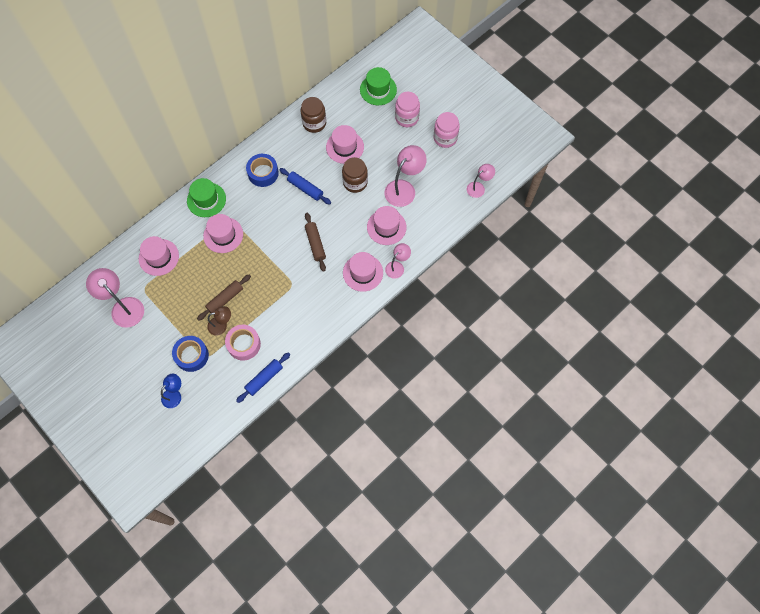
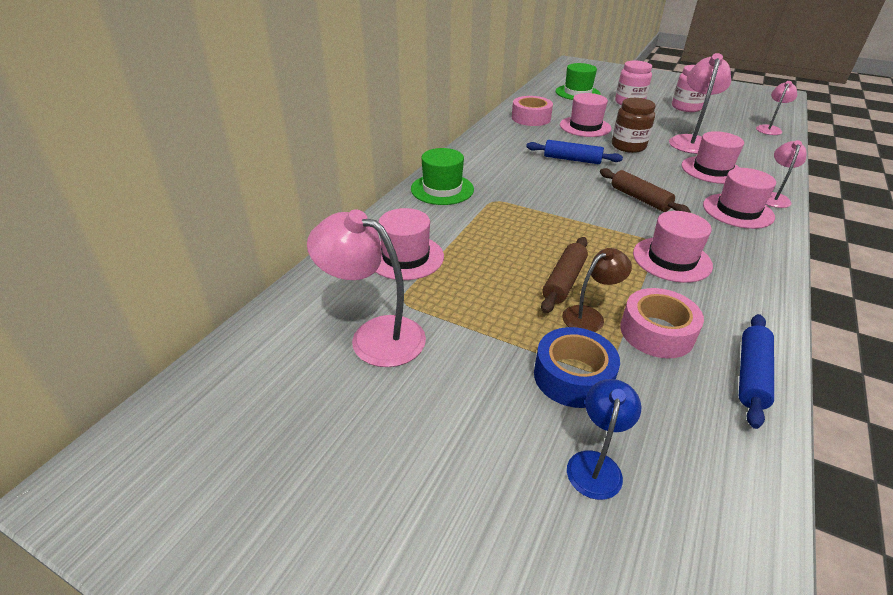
camera: 20 degrees left, 30 degrees down
pink hat [203,214,243,253] -> pink hat moved to [633,211,713,283]
blue tape [246,154,279,187] -> none
brown jar [300,97,326,133] -> pink tape [512,96,553,126]

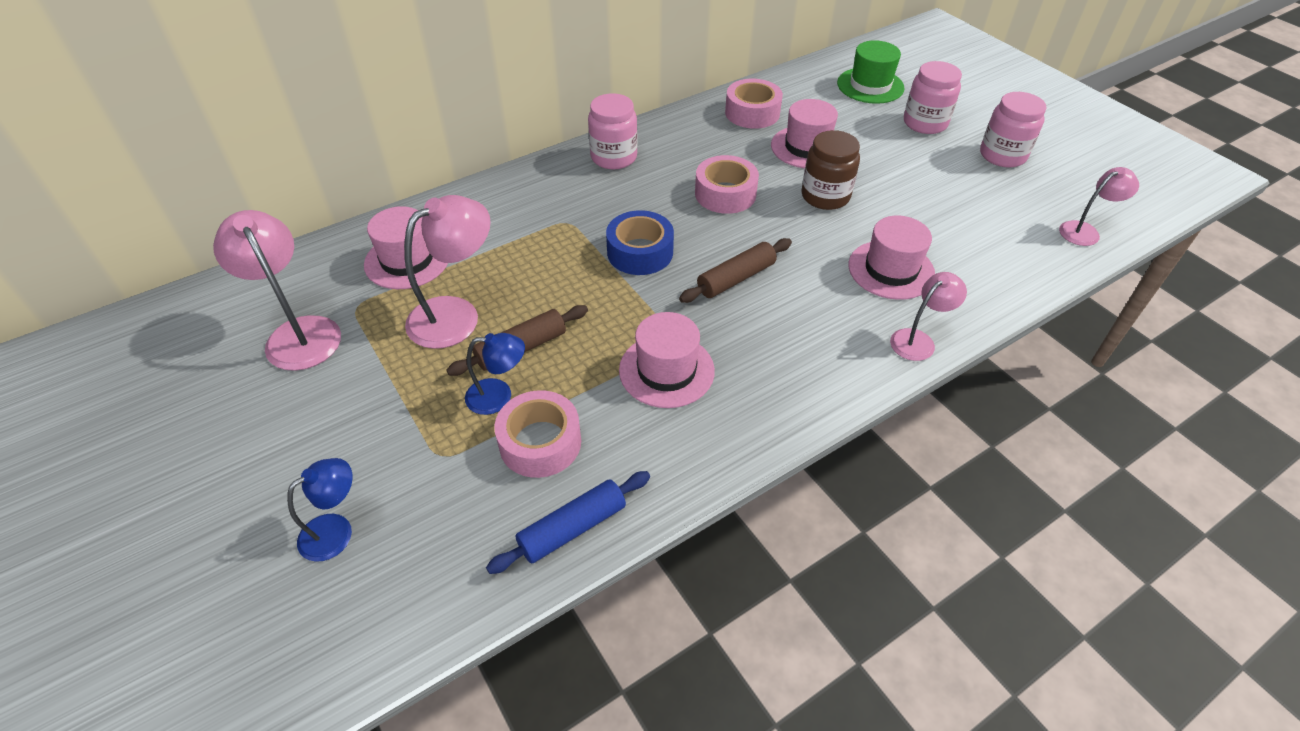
camera: 30 degrees right, 10 degrees up
green hat [411,148,474,205] -> none
blue rolling pin [526,140,623,164] -> pink tape [695,155,759,214]
blue tape [534,327,620,408] -> blue tape moved to [606,210,674,275]
brown lamp [562,248,632,332] -> blue lamp [465,333,525,415]
brown rolling pin [600,168,691,213] -> brown rolling pin turned 60 degrees clockwise [679,238,792,303]
pink lamp [669,53,731,154] -> pink lamp moved to [404,195,491,349]
pink hat [703,168,776,229] -> none
none -> pink jar [588,93,638,169]

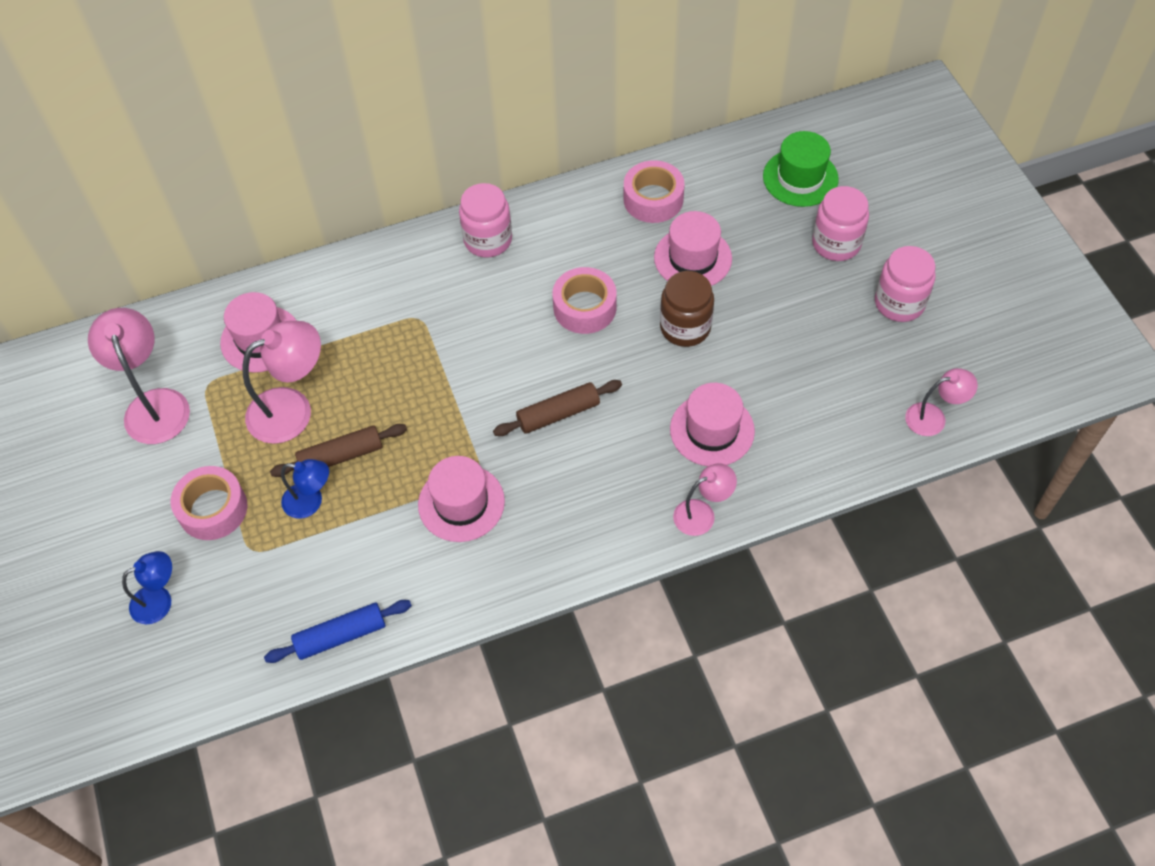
camera: 15 degrees right, 10 degrees up
pink tape [494,390,581,478] -> pink tape moved to [171,466,247,540]
blue tape [606,210,674,275] -> none

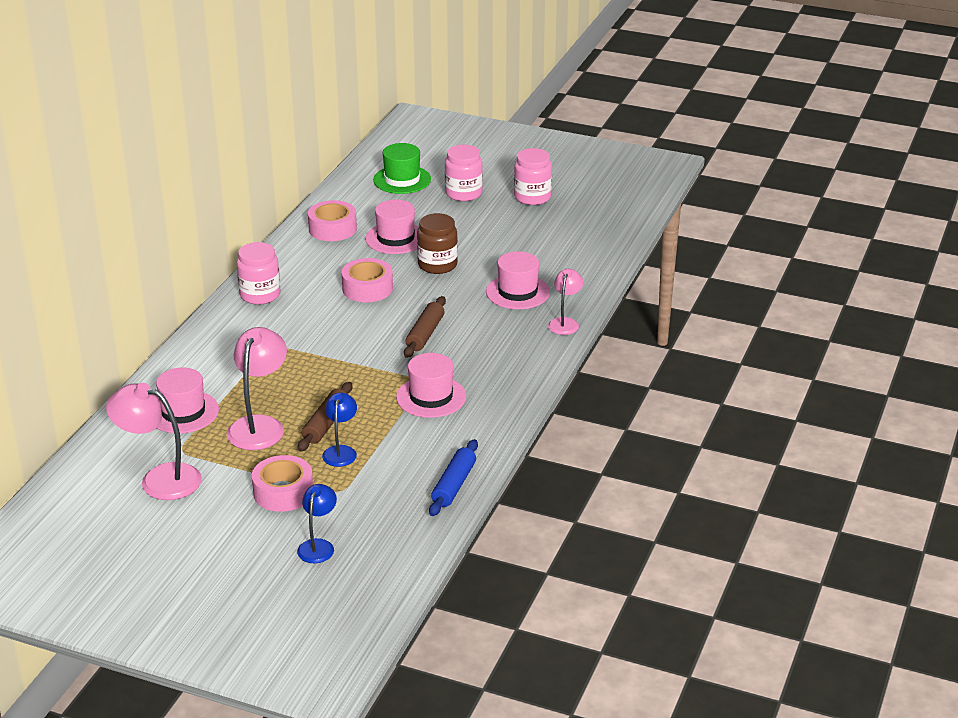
camera: 50 degrees left, 25 degrees down
blue lamp [281,459,329,519] -> blue lamp turned 45 degrees counterclockwise [322,392,357,467]
pink lamp [905,368,978,436] -> none

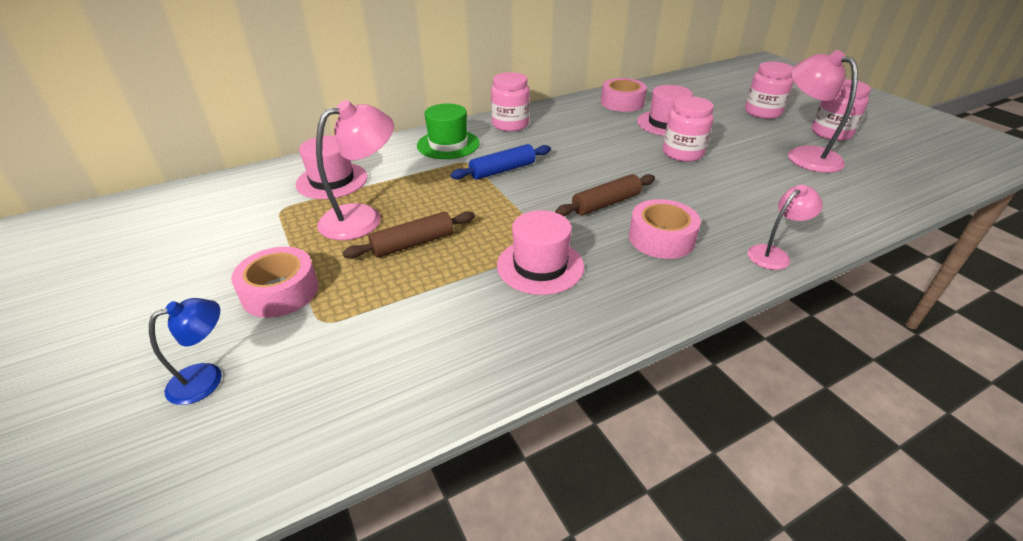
camera: 40 degrees right, 5 degrees up
pink lamp [106,383,202,500] -> pink lamp moved to [788,50,858,173]
blue lamp [322,392,357,467] -> none
pink tape [342,258,393,302] -> pink tape moved to [629,199,701,259]
green hat [373,143,431,194] -> green hat moved to [417,104,480,159]
brown jar [417,213,458,274] -> pink jar [663,96,714,162]
blue rolling pin [429,439,478,516] -> blue rolling pin moved to [450,144,551,180]
pink hat [486,251,550,309] -> none

